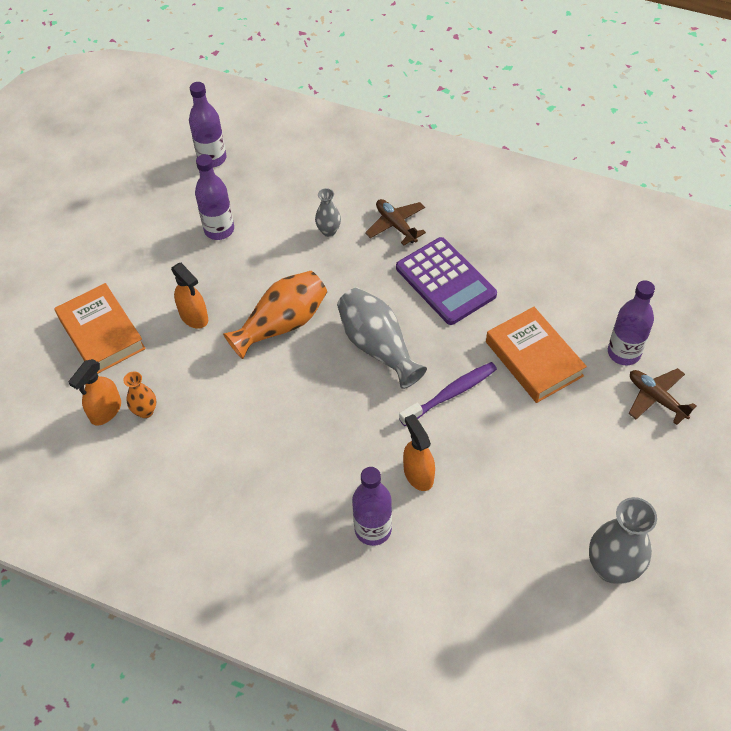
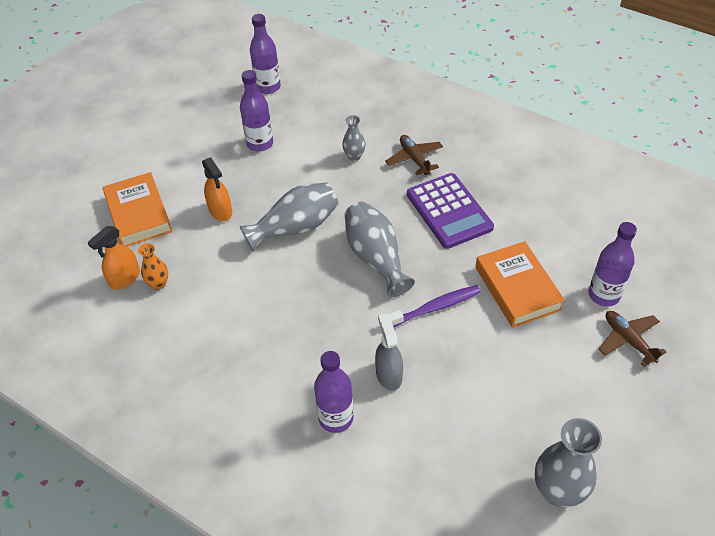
camera: 10 degrees right, 5 degrees down
orange vase [223,271,327,359] -> grey vase [240,182,339,251]
orange spray bottle [403,414,435,491] -> grey spray bottle [375,313,403,391]

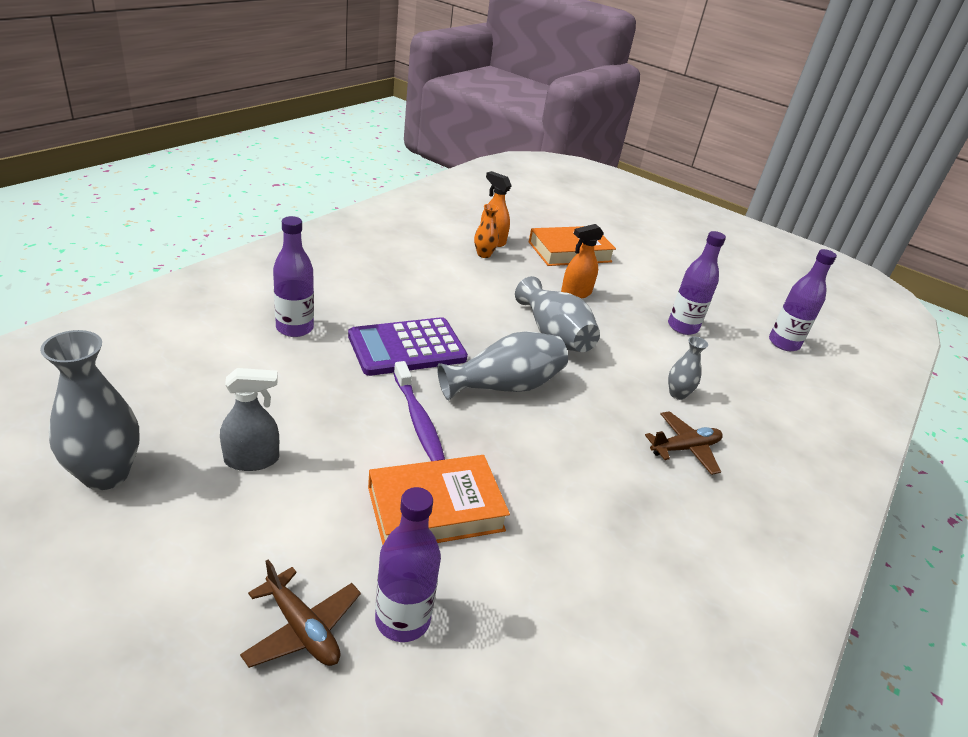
camera: 85 degrees right, 15 degrees down
grey spray bottle [375,313,403,391] -> grey spray bottle moved to [220,368,279,471]
purple calculator [407,173,494,249] -> purple calculator moved to [348,317,468,376]
brown plane [599,311,666,367] -> brown plane turned 75 degrees clockwise [240,560,361,668]

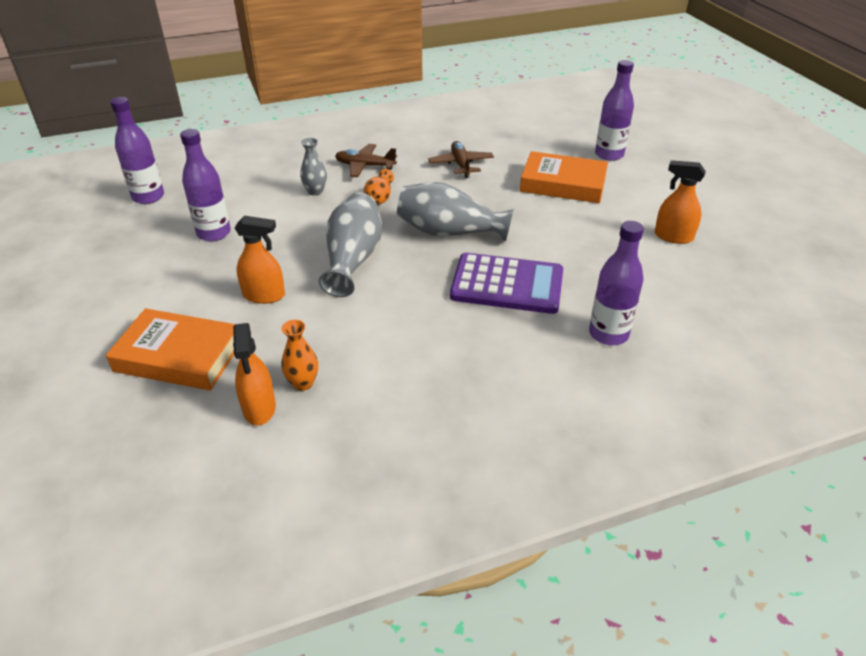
camera: 140 degrees left, 5 degrees up
grey vase [40,330,140,490] -> none
grey spray bottle [220,368,279,471] -> orange spray bottle [655,160,706,244]
brown plane [240,560,361,668] -> brown plane moved to [428,141,494,178]
purple toothbrush [393,361,445,461] -> none
none -> orange vase [364,169,394,205]

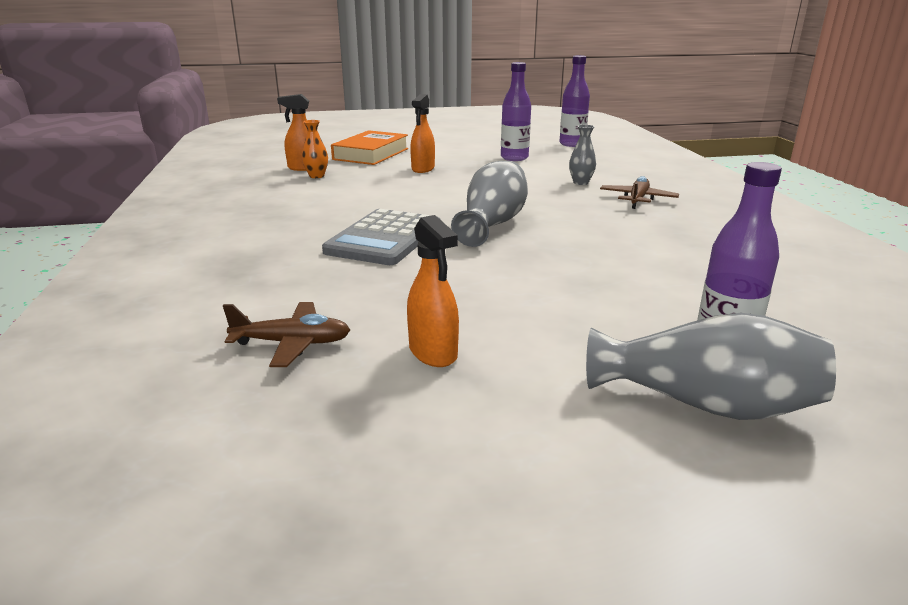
camera: 100 degrees right, 15 degrees down
grey vase [319,193,382,297] -> grey vase moved to [586,313,836,420]
orange vase [364,169,394,205] -> none
brown plane [428,141,494,178] -> brown plane moved to [223,302,350,367]
purple calculator [450,253,563,314] -> grey calculator [322,209,441,265]
orange book [520,151,608,203] -> none
purple bottle [589,221,644,345] -> none
orange spray bottle [655,160,706,244] -> orange spray bottle turned 120 degrees clockwise [407,215,459,367]

